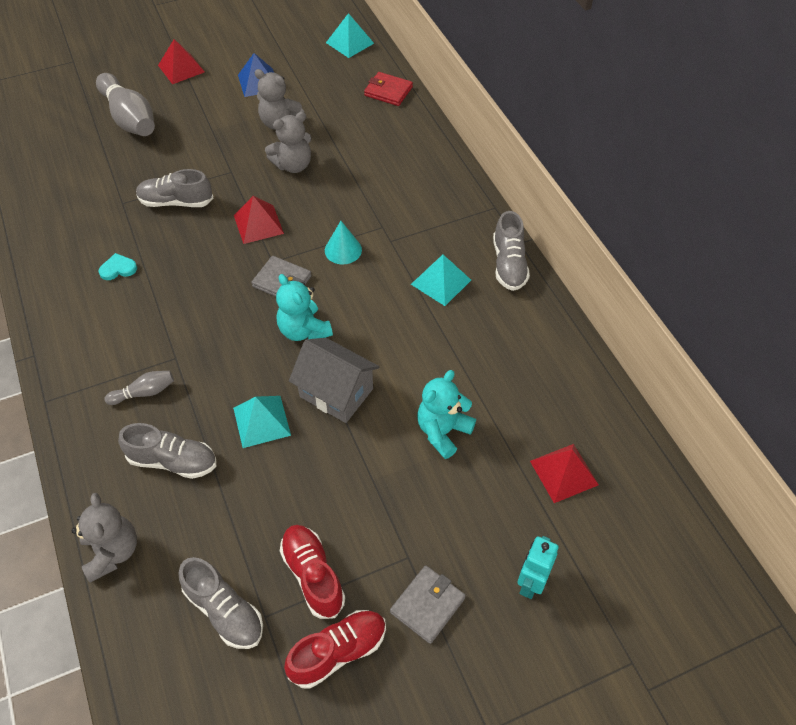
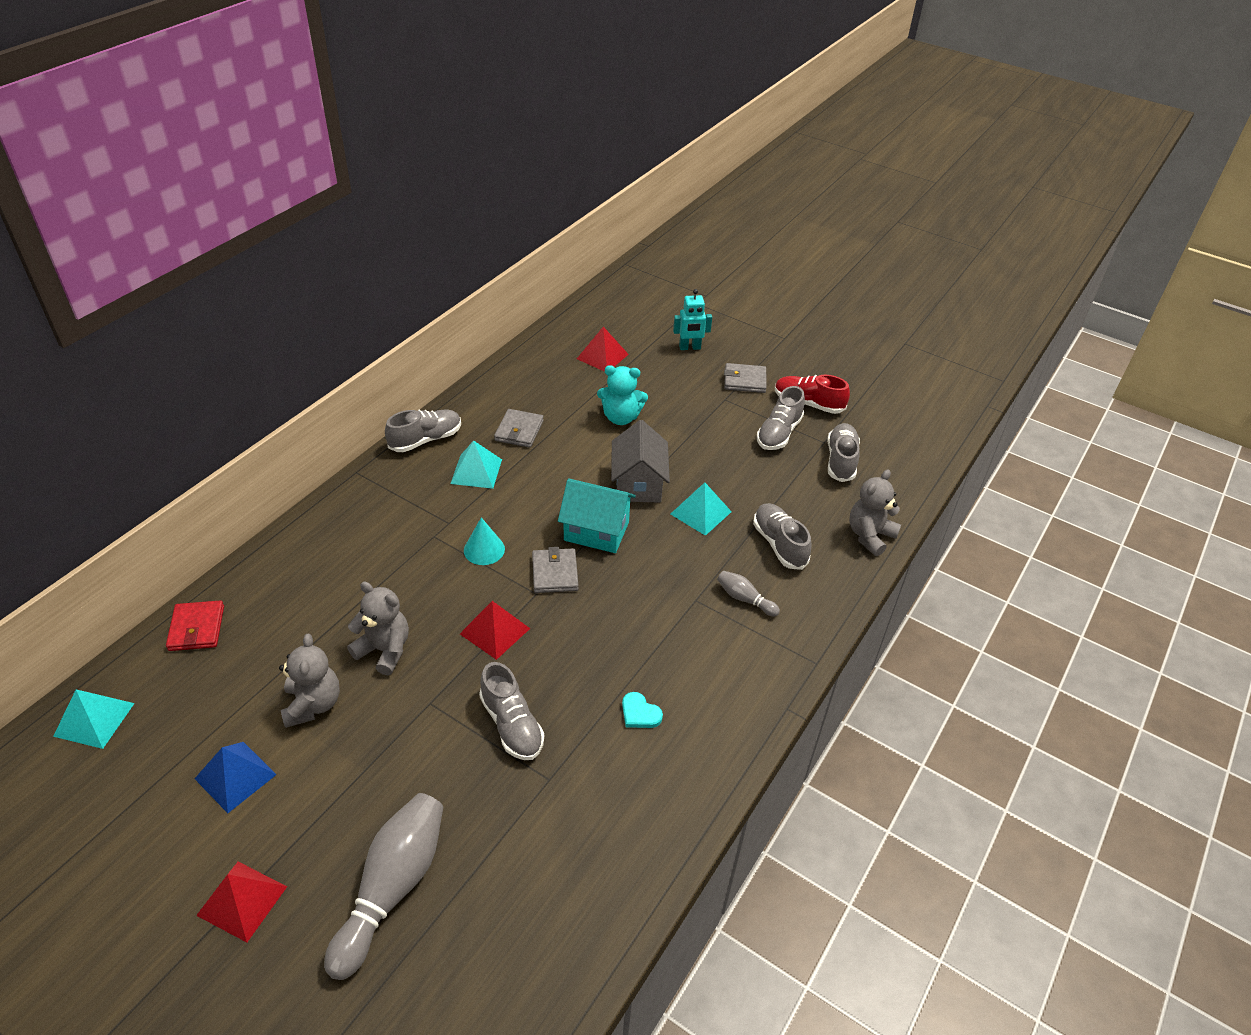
camera: 125 degrees left, 10 degrees down
turquoise teddy bear [276,274,333,341] -> turquoise house [558,478,636,553]
red shoe [280,525,345,619] -> grey shoe [757,386,805,450]
none -> grey wallet [494,409,544,448]

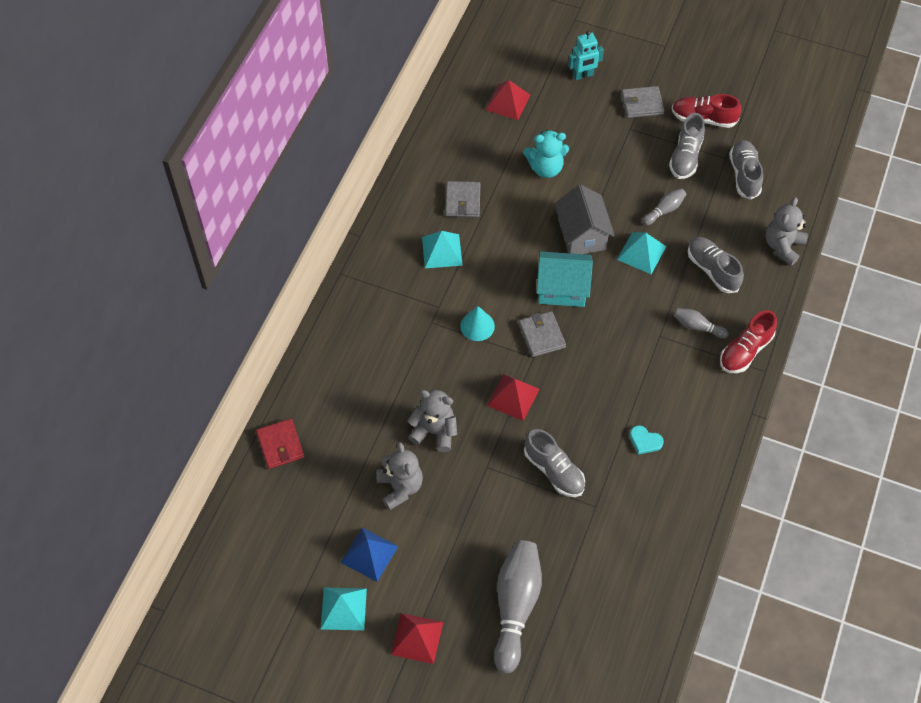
camera: 10 degrees left, 15 degrees up
turquoise pyramid [53,690,135,749] -> turquoise pyramid moved to [321,588,367,630]
grey shoe [385,410,461,452] -> none
none -> grey bowling pin [643,188,686,225]
none -> red shoe [720,310,777,373]

